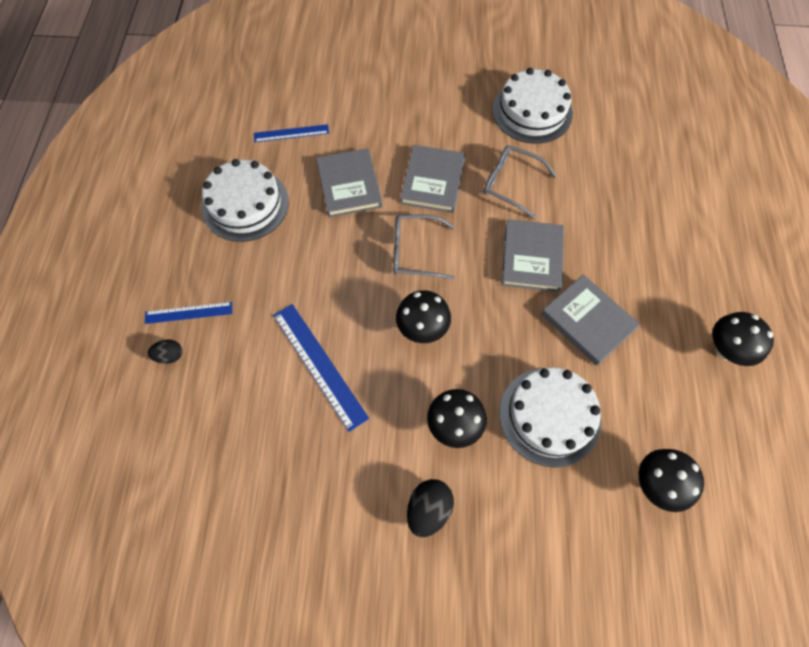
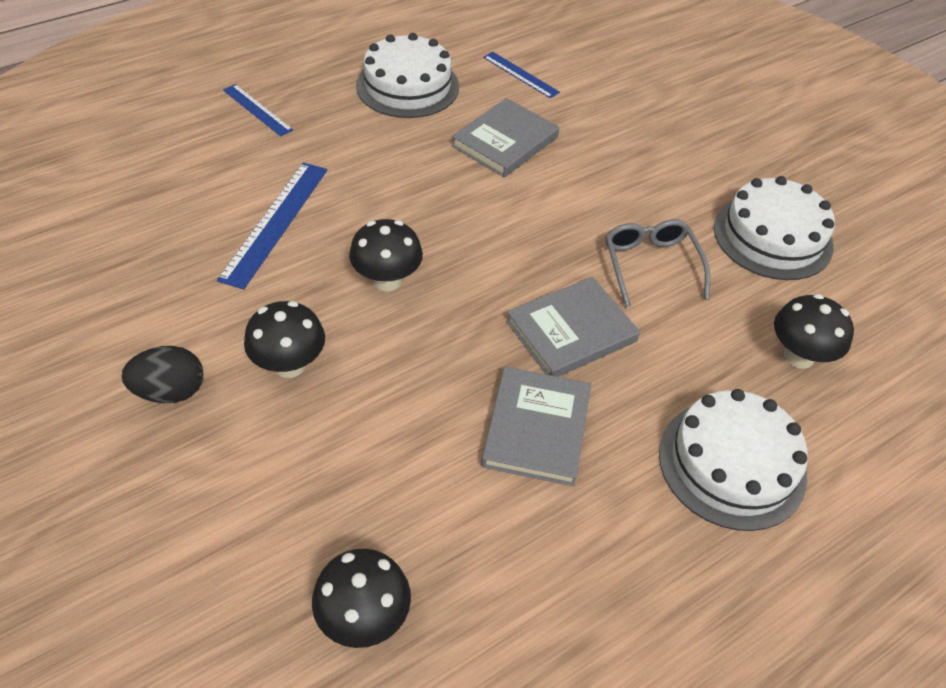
camera: 50 degrees right, 15 degrees down
black egg [148,339,182,364] -> none
grey glasses [393,215,455,280] -> none
grey book [400,145,465,213] -> none
white cake [499,367,601,468] -> white cake moved to [659,389,808,531]
black mushroom [712,312,774,366] -> black mushroom moved to [774,294,854,369]

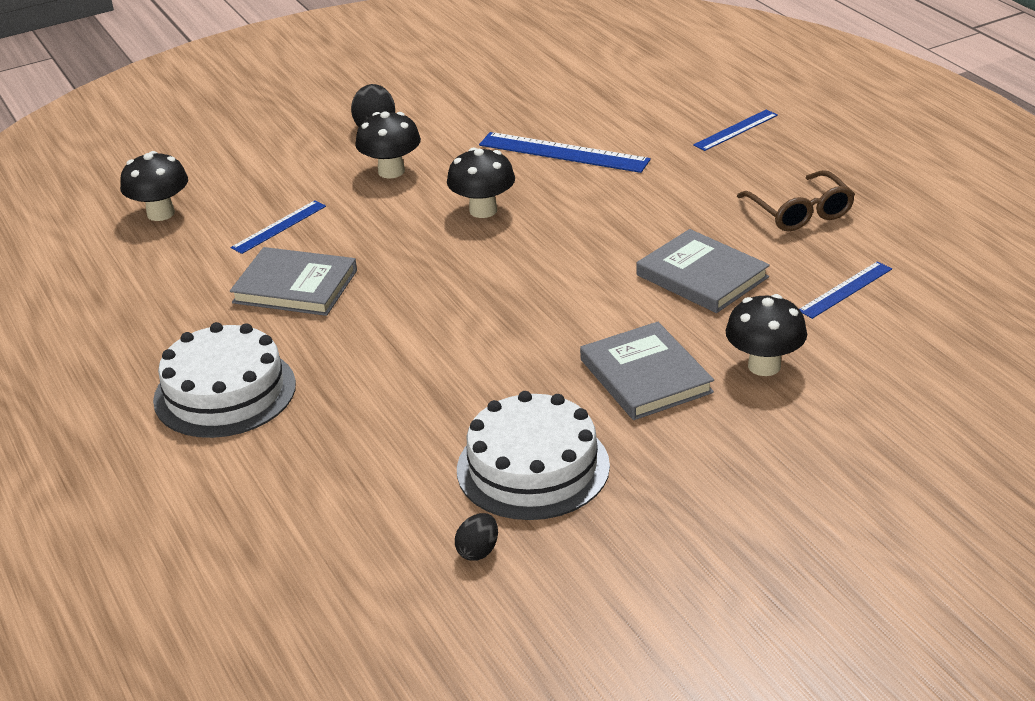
camera: 100 degrees right, 15 degrees down
white cake [356,33,459,118] -> brown glasses [737,170,855,232]
grey book [506,277,640,377] -> grey book moved to [580,322,714,420]
grey glasses [605,219,710,308] -> none
black mushroom [774,294,854,369] -> black mushroom moved to [726,294,807,376]
none -> blue ruler [231,200,326,254]
none -> black egg [455,513,498,561]

